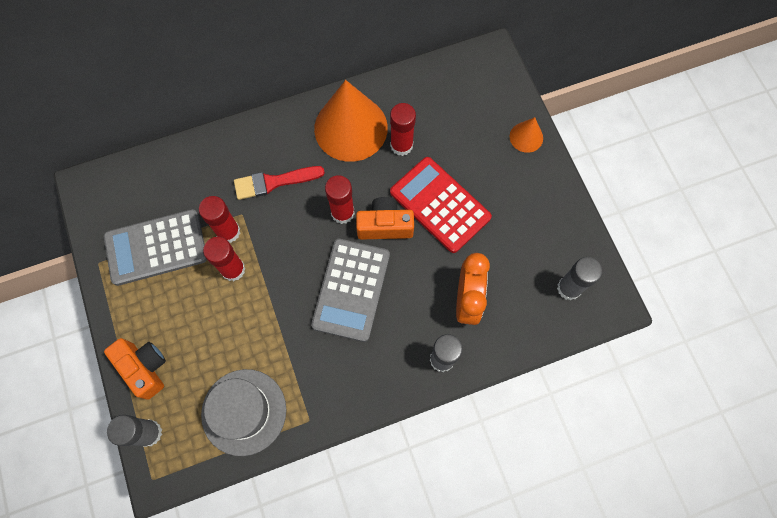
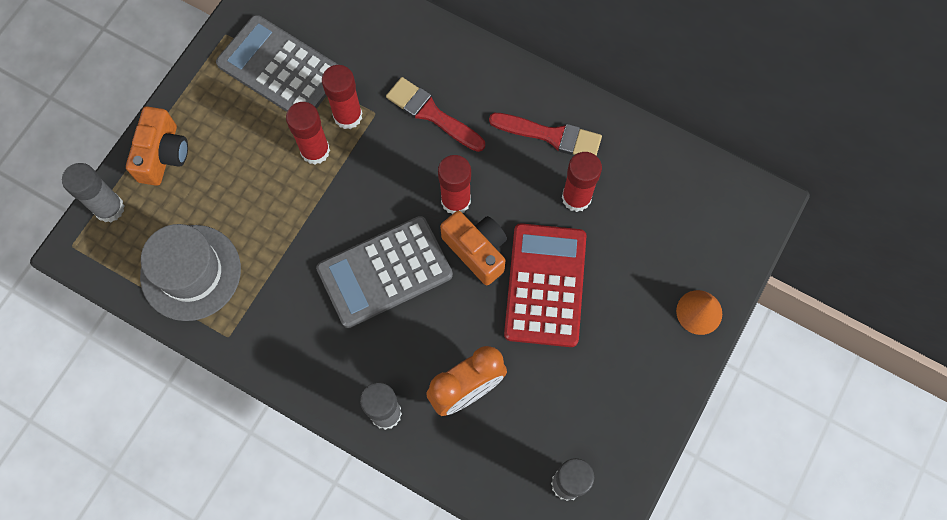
camera: 50 degrees right, 0 degrees up
orange cone [314,80,388,162] -> red brush [489,113,602,156]

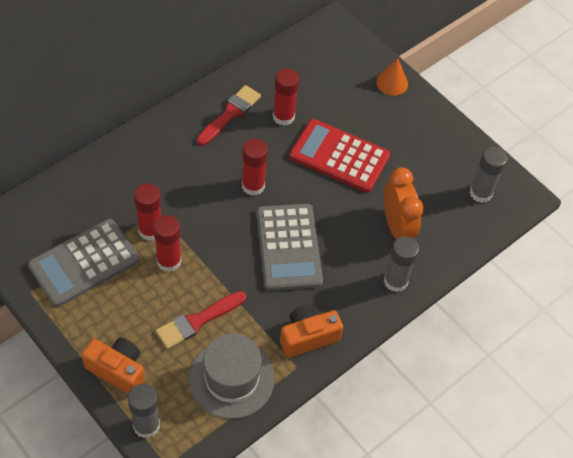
camera: 75 degrees left, 15 degrees down
red brush [386,77,485,152] -> red brush moved to [156,291,246,349]
orange camera [440,211,507,285] -> orange camera moved to [280,305,343,358]

